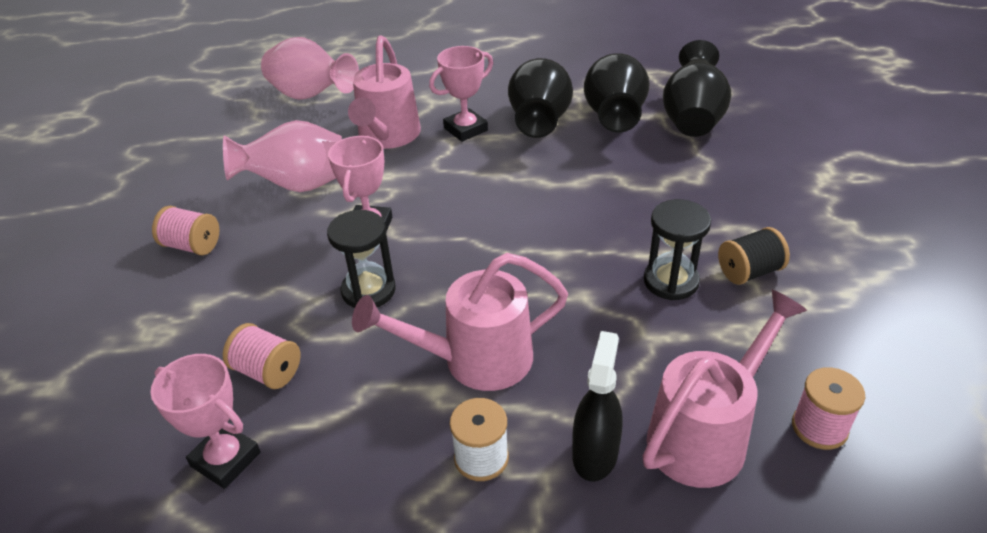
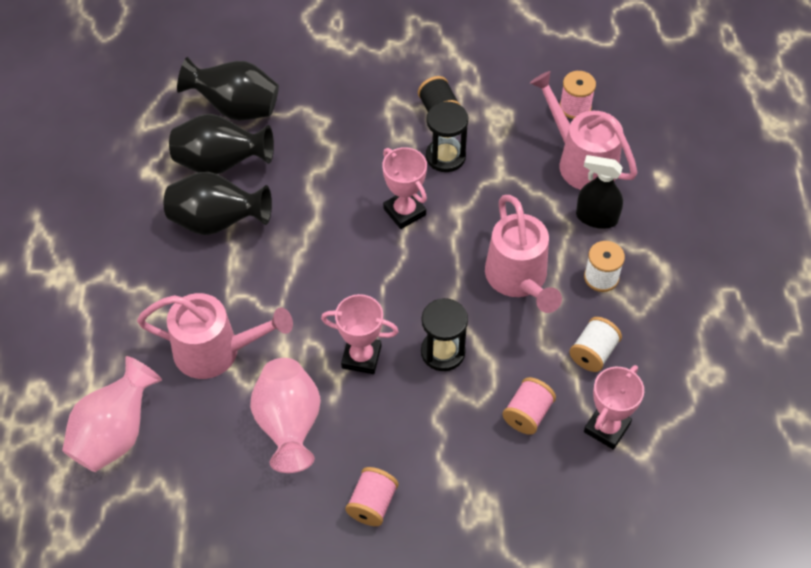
camera: 90 degrees left, 15 degrees up
pink trophy [429,46,493,142] -> pink trophy moved to [382,147,427,229]
none -> white spool [569,317,622,372]

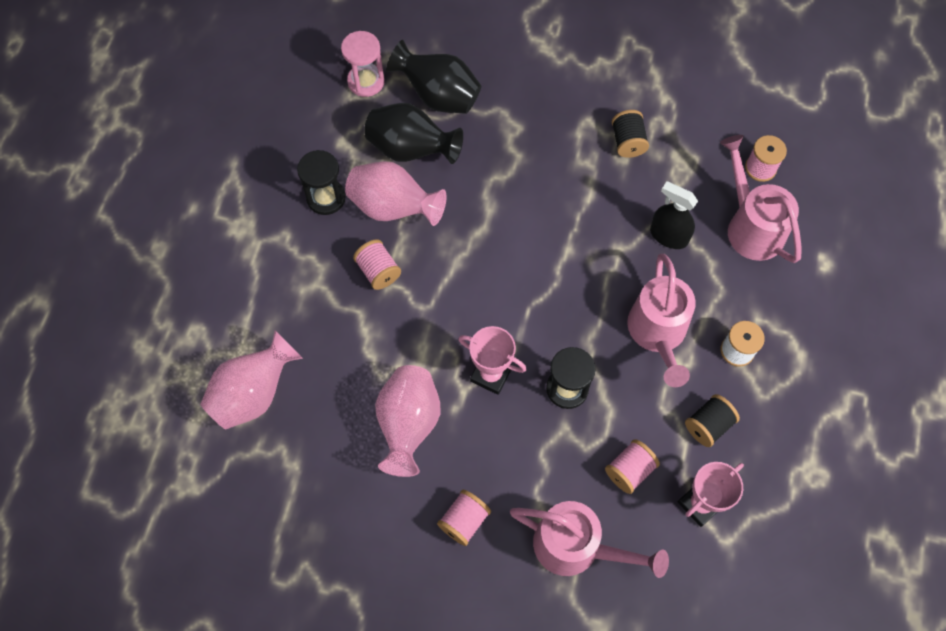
camera: 15 degrees right, 10 degrees up
pink watering can [137,293,293,379] -> pink watering can moved to [510,501,669,578]
black vase [164,172,272,235] -> pink vase [345,161,447,226]
pink trophy [382,147,427,229] -> none
black hourglass [426,102,468,172] -> black hourglass moved to [297,150,346,215]
white spool [569,317,622,372] -> black spool [685,394,740,447]
black spray bottle [576,155,623,229] -> black spray bottle moved to [650,181,698,249]
none -> pink hourglass [341,31,385,97]
none -> pink spool [353,239,401,290]

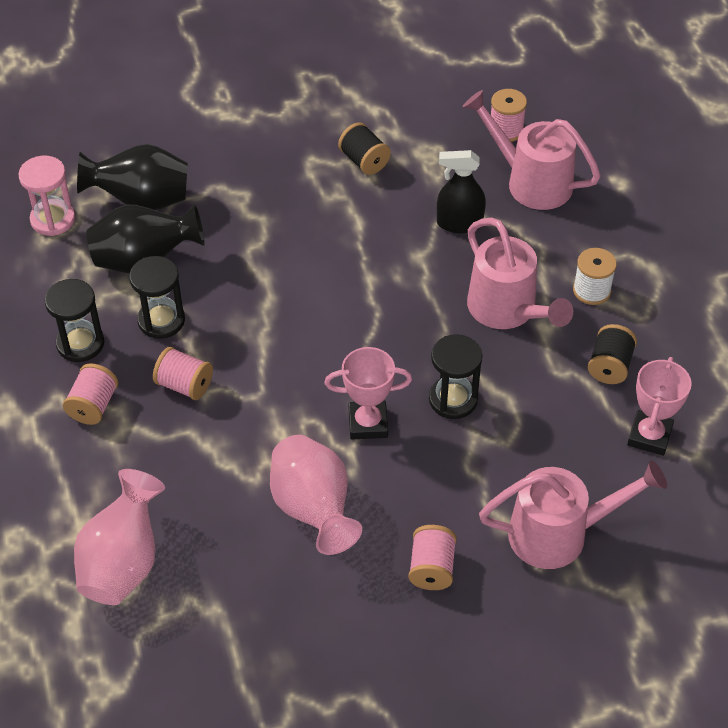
camera: 30 degrees left, 15 degrees down
pink vase [345,161,447,226] -> black hourglass [129,256,185,339]
pink spool [605,439,660,494] -> pink spool moved to [63,363,118,425]

